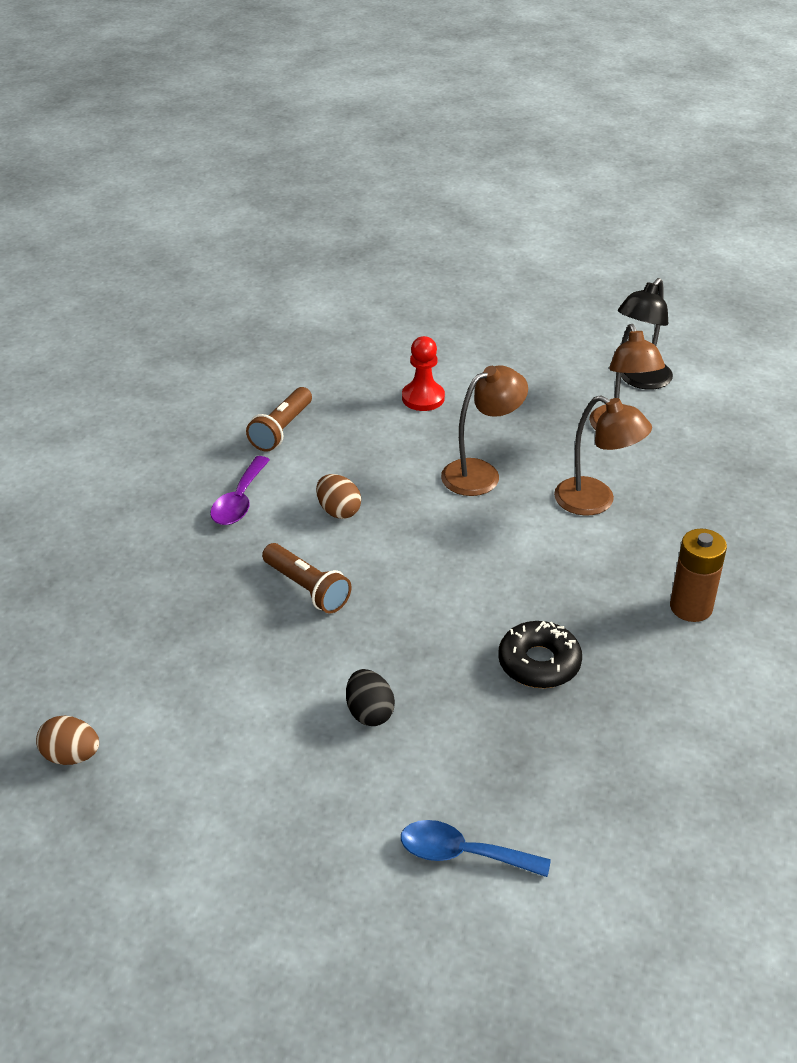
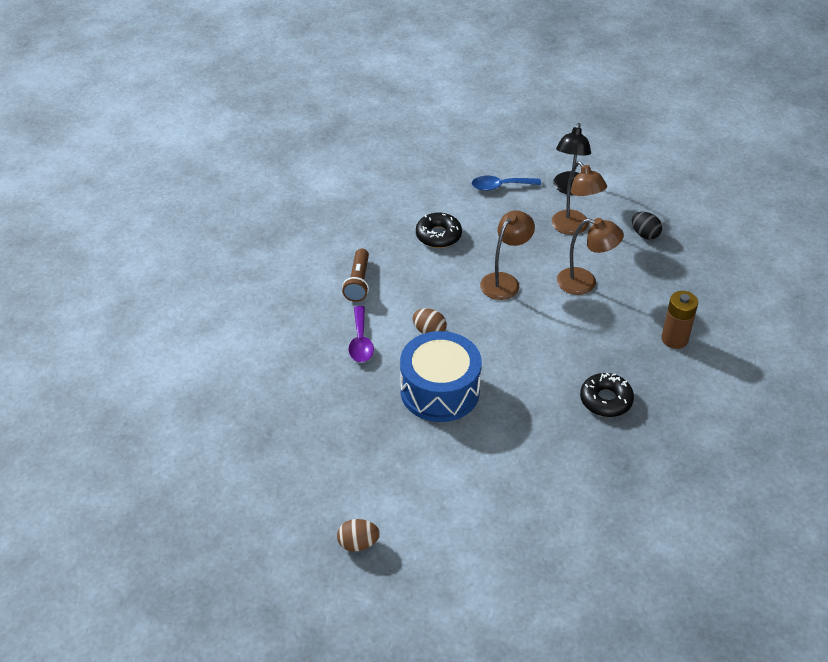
camera: 20 degrees left, 5 degrees up
brown flashlight [262,543,351,613] -> blue drum [400,331,482,422]
black egg [346,669,395,726] -> black egg moved to [632,212,662,240]
blue spoon [401,820,551,877] -> blue spoon moved to [472,176,541,191]
red pawn [402,336,445,411] -> black donut [416,212,462,248]

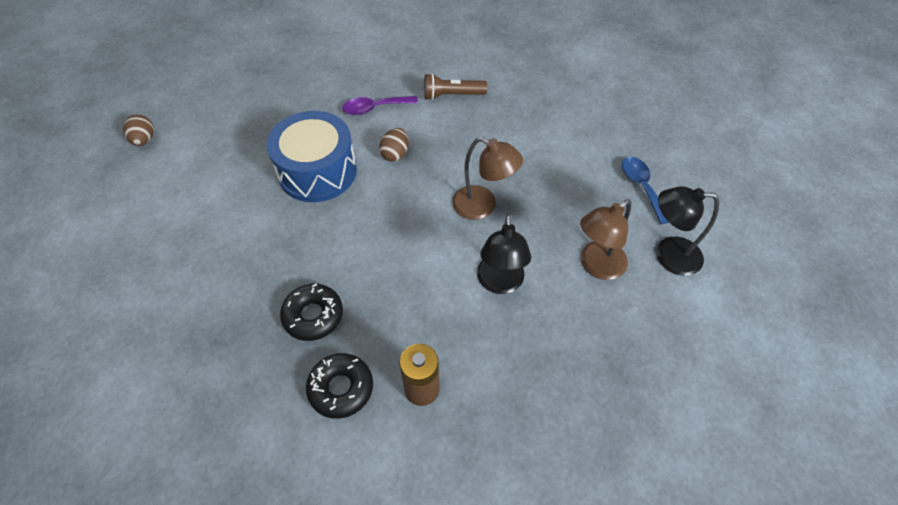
camera: 80 degrees right, 10 degrees up
black donut [416,212,462,248] -> black donut moved to [306,353,373,419]
brown lamp [557,218,624,295] -> black lamp [477,214,532,294]
black egg [632,212,662,240] -> none

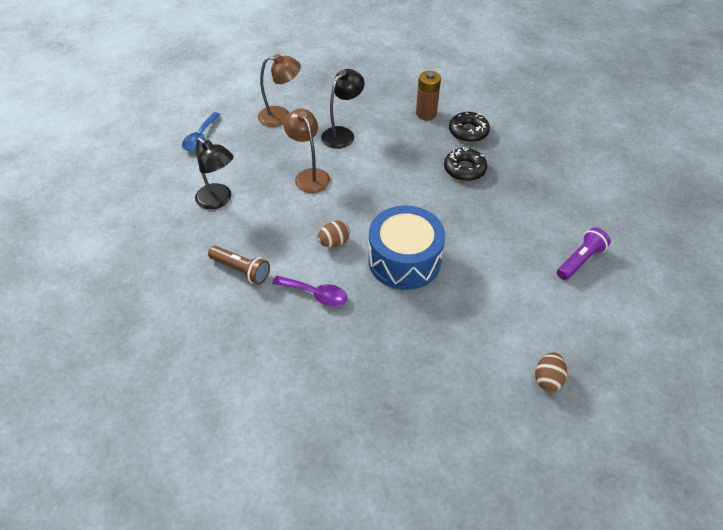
camera: 145 degrees left, 5 degrees down
black lamp [656,186,719,276] -> black lamp moved to [195,138,234,209]
none -> purple flashlight [557,227,611,280]

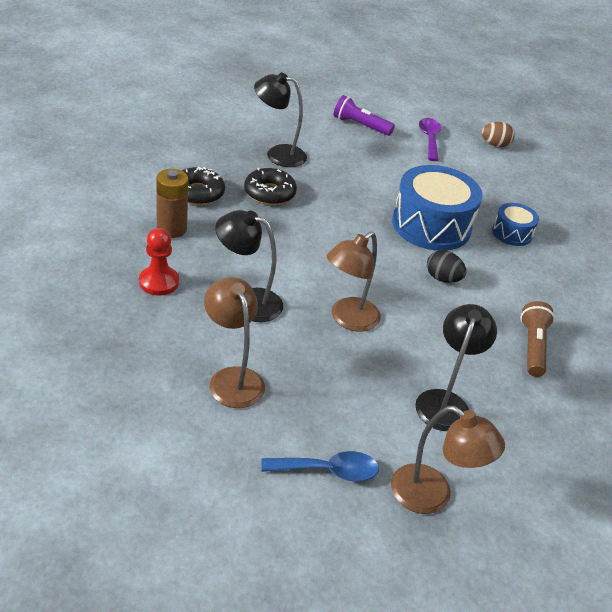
camera: 115 degrees left, 10 degrees down
purple spoon [272,276,348,306] -> purple spoon moved to [419,118,441,161]
brown egg [318,221,350,247] -> black egg [427,250,466,283]
none -> red pawn [139,228,179,296]
none -> black lamp [254,72,307,167]
none -> brown lamp [391,406,505,514]
none -> blue drum [492,203,539,246]

